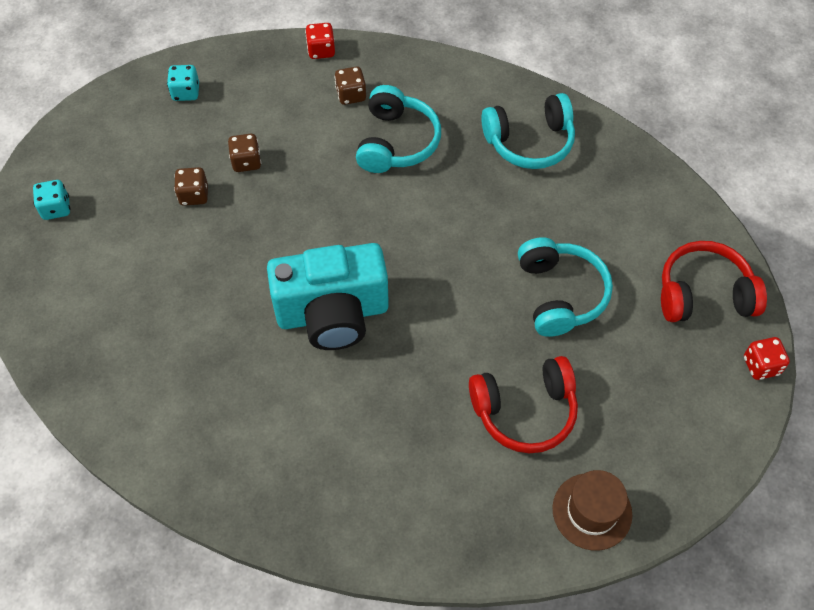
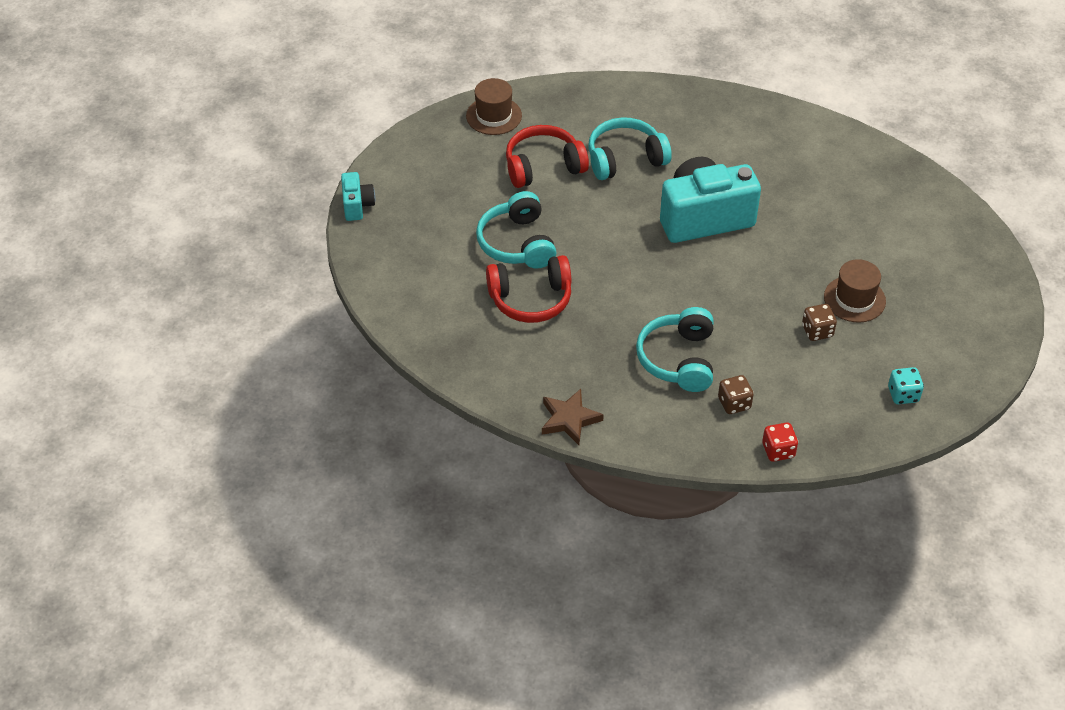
camera: 175 degrees right, 10 degrees down
turquoise dice [33,180,70,220] -> none
brown dice [174,167,208,206] -> brown hat [824,259,886,323]
turquoise headphones [481,93,575,169] -> turquoise headphones moved to [588,117,672,180]
red headphones [661,241,767,322] -> red headphones moved to [486,255,571,323]
red dice [744,337,790,380] -> turquoise camera [341,172,376,221]
none -> brown star [542,389,604,445]

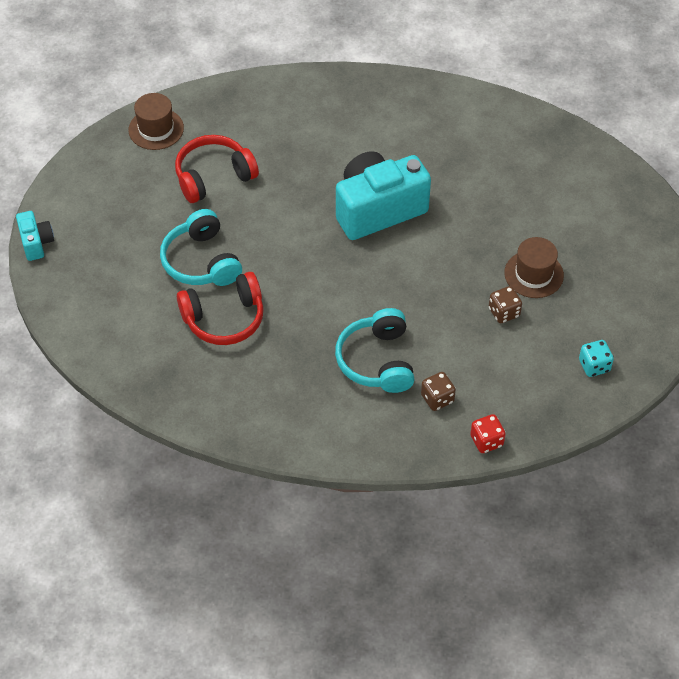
camera: 10 degrees left, 5 degrees up
brown star [542,389,604,445] -> none
turquoise headphones [588,117,672,180] -> none

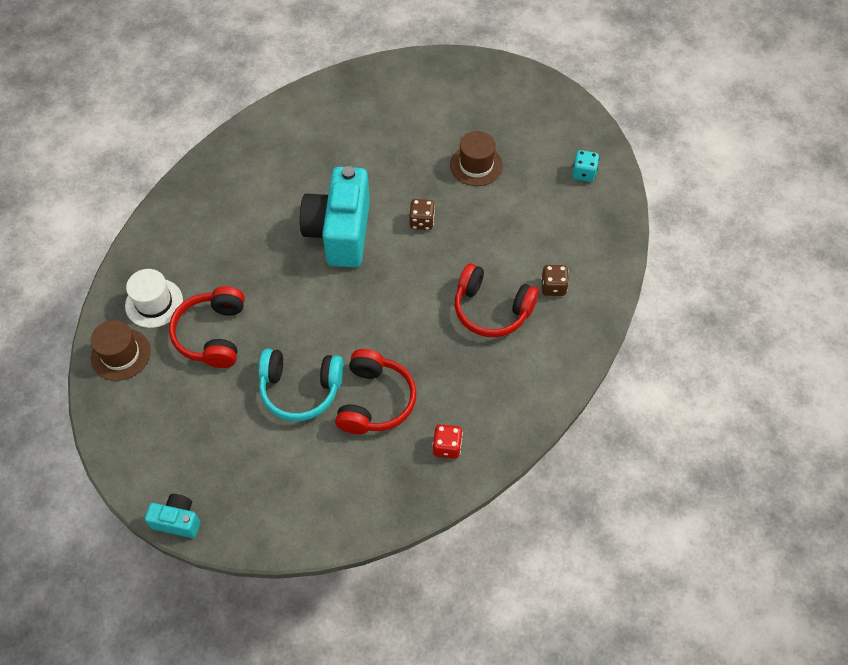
camera: 60 degrees left, 5 degrees up
turquoise headphones [335,308,415,393] -> red headphones [455,263,539,337]
red dice [470,414,506,453] -> red dice moved to [432,424,463,459]
brown dice [489,286,522,323] -> brown dice moved to [409,199,435,230]
none -> white hat [125,269,183,328]

